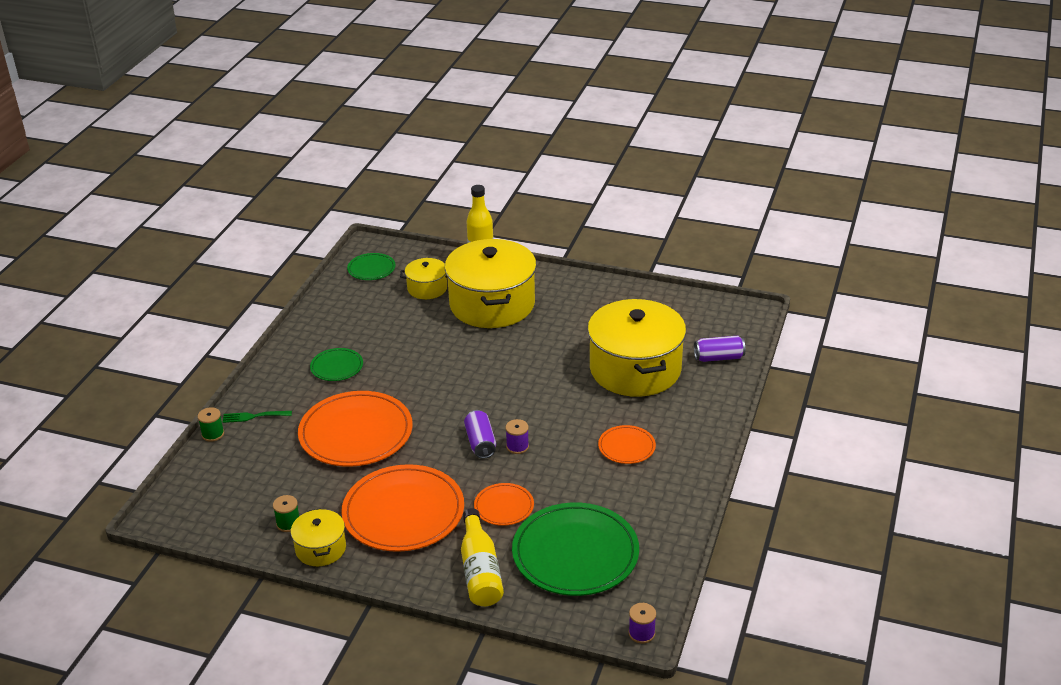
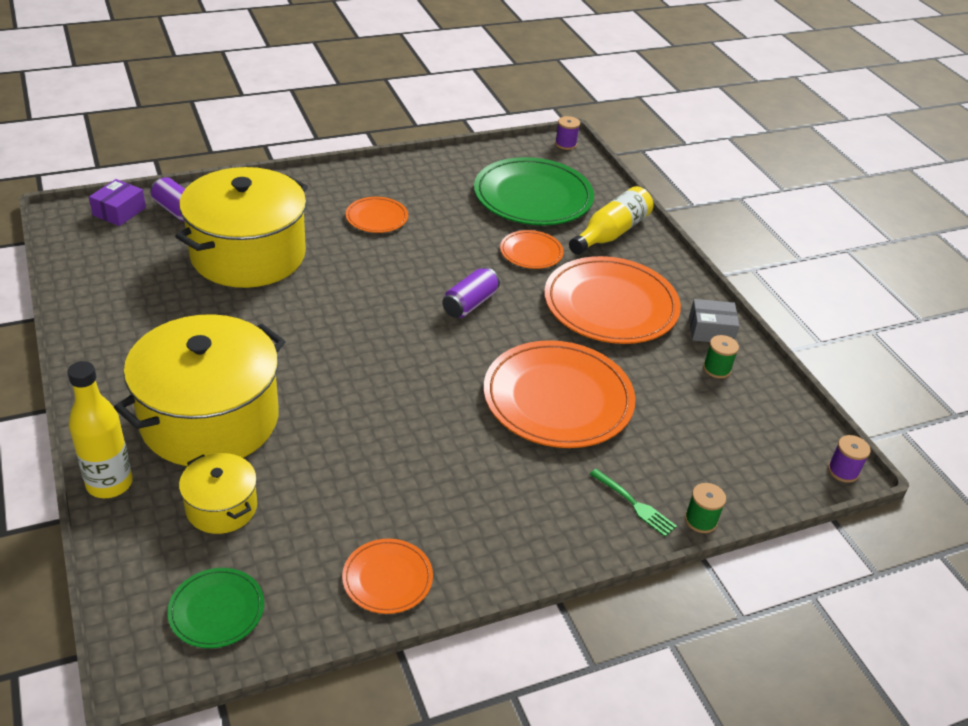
camera: 135 degrees left, 5 degrees up
yellow pot [291,508,346,566] -> grey box [689,299,740,342]
green plate [310,348,363,381] -> none
purple spool [505,419,529,454] -> purple spool moved to [828,435,871,483]
none -> purple box [89,179,146,226]
none -> orange plate [342,539,433,614]

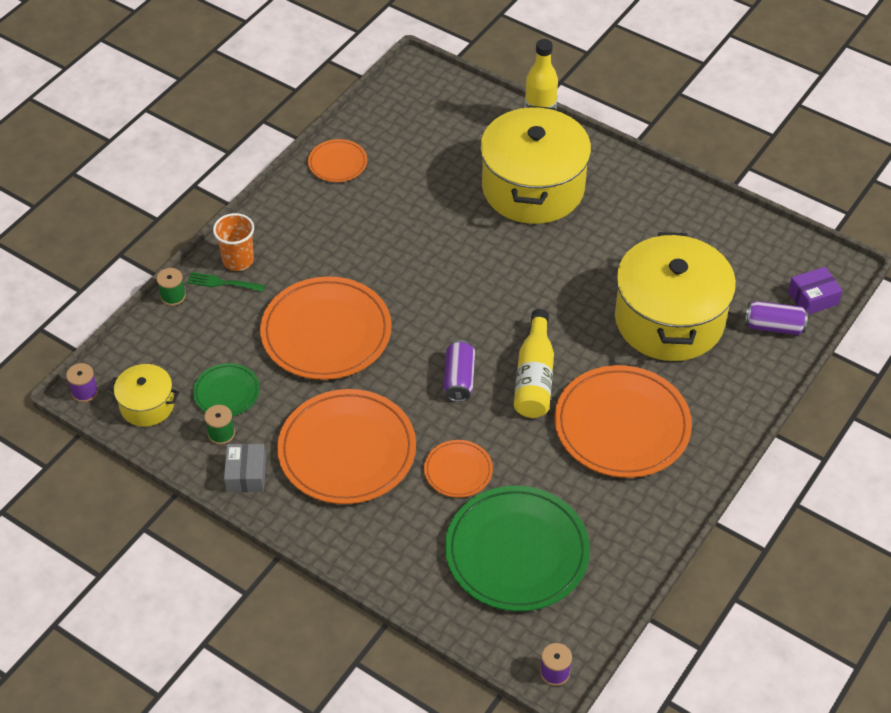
camera: 150 degrees right, 10 degrees up
purple box [89,179,146,226] -> purple box turned 75 degrees clockwise [788,267,843,315]
green plate [167,568,264,648] -> green plate moved to [193,363,260,416]
yellow pot [179,453,257,534] -> yellow pot moved to [108,364,179,427]
orange plate [346,197,408,233] -> orange plate [554,365,692,478], size x2.03
yellow bottle [569,186,653,255] -> yellow bottle moved to [514,309,554,418]
grey box [689,299,740,342] -> grey box turned 60 degrees counterclockwise [224,444,266,492]
none -> orange cup [213,213,254,271]

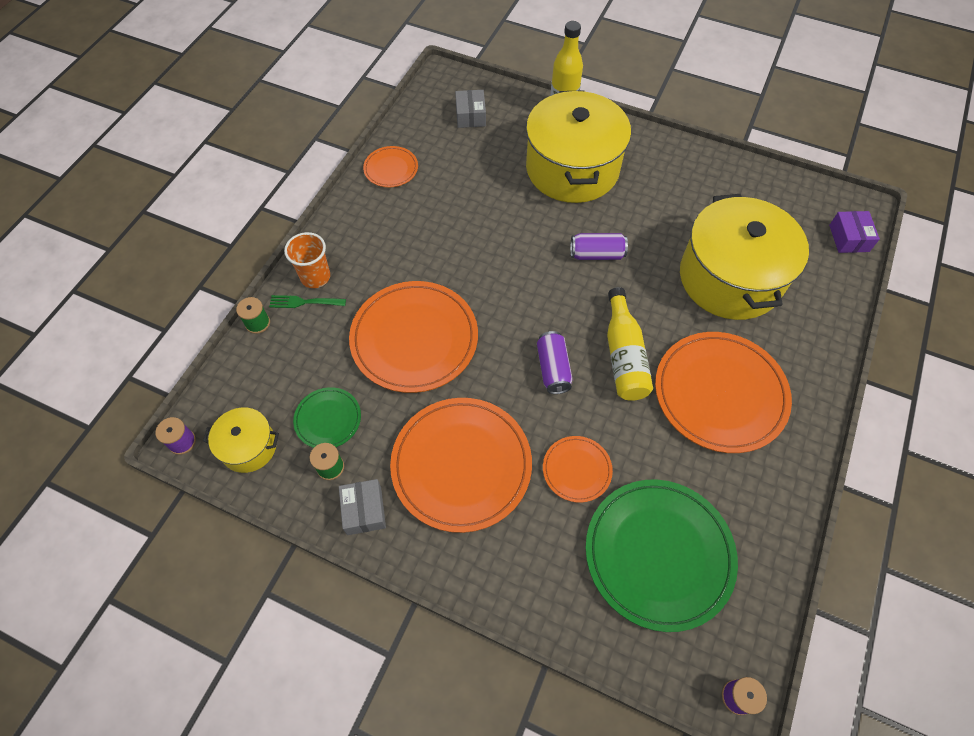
camera: 10 degrees left, 10 degrees up
purple can [745,301,808,335] -> purple can moved to [570,233,628,260]
purple box [788,267,843,315] -> purple box turned 60 degrees counterclockwise [829,211,880,253]
none -> grey box [455,90,486,128]

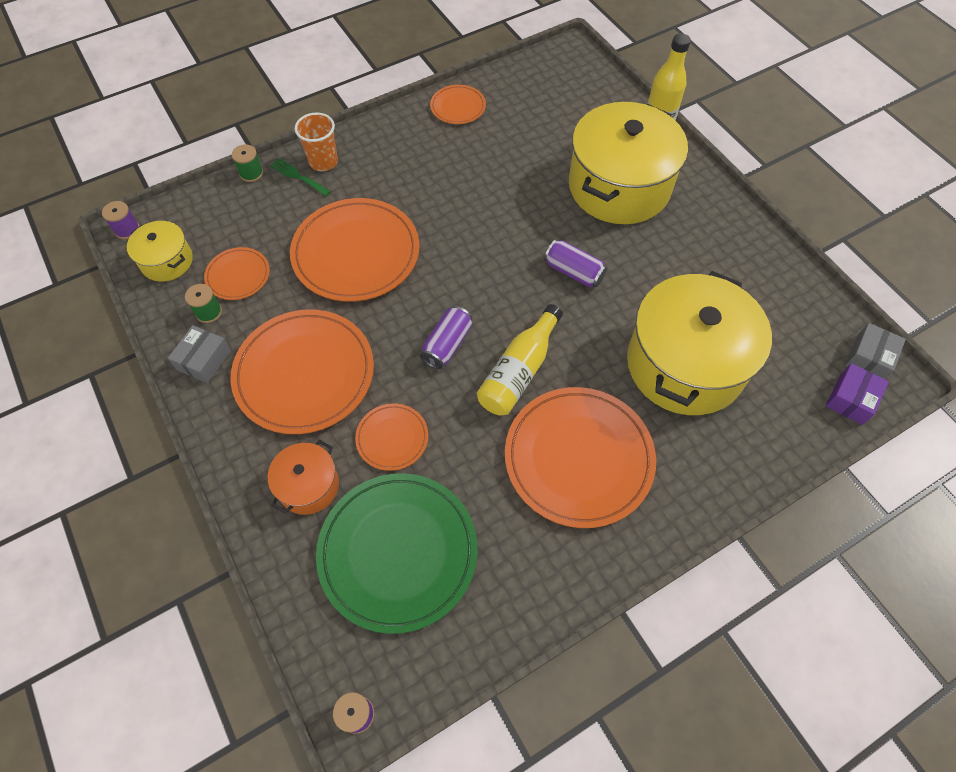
camera: 35 degrees right, 0 degrees up
green plate [293,387,361,448] -> orange plate [204,247,270,300]
grey box [455,90,486,128] -> grey box moved to [845,323,906,379]
none -> orange pot [268,440,339,515]

